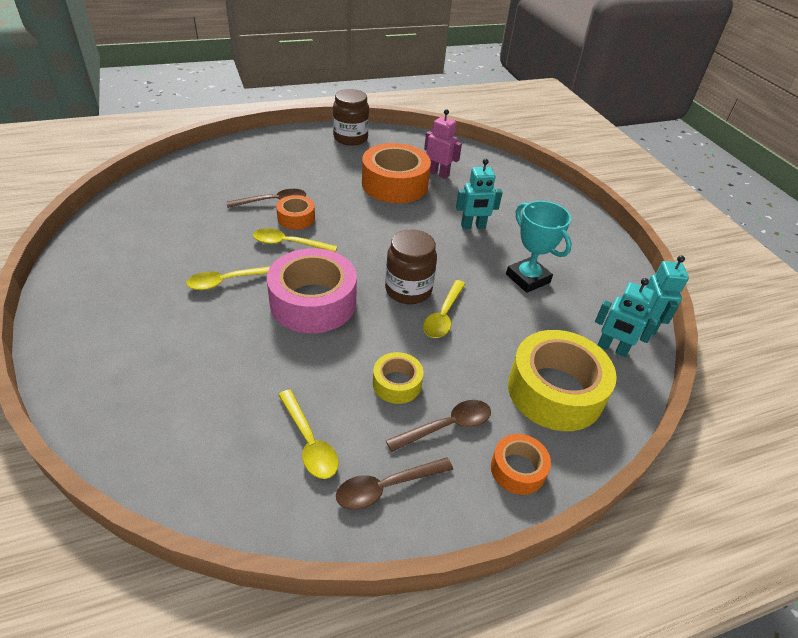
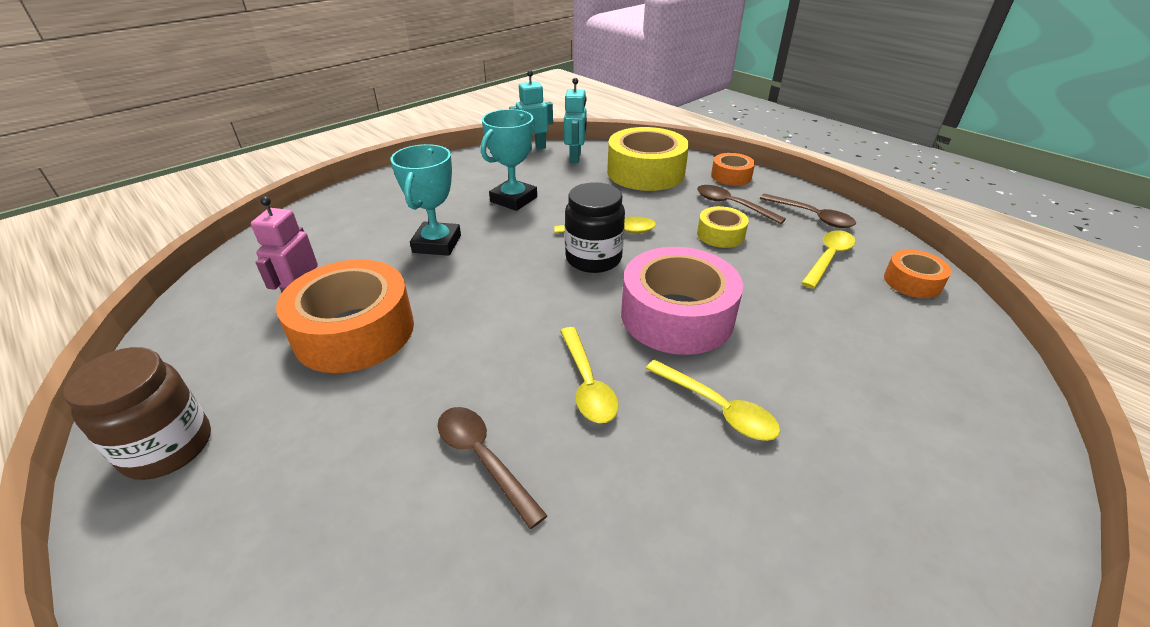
camera: 110 degrees left, 5 degrees down
orange tape [276,195,315,230] -> orange tape moved to [884,249,951,298]
brown jar [385,230,437,304] -> black jar [565,182,625,273]
turquoise robot [456,159,503,229] -> turquoise trophy [391,144,461,256]

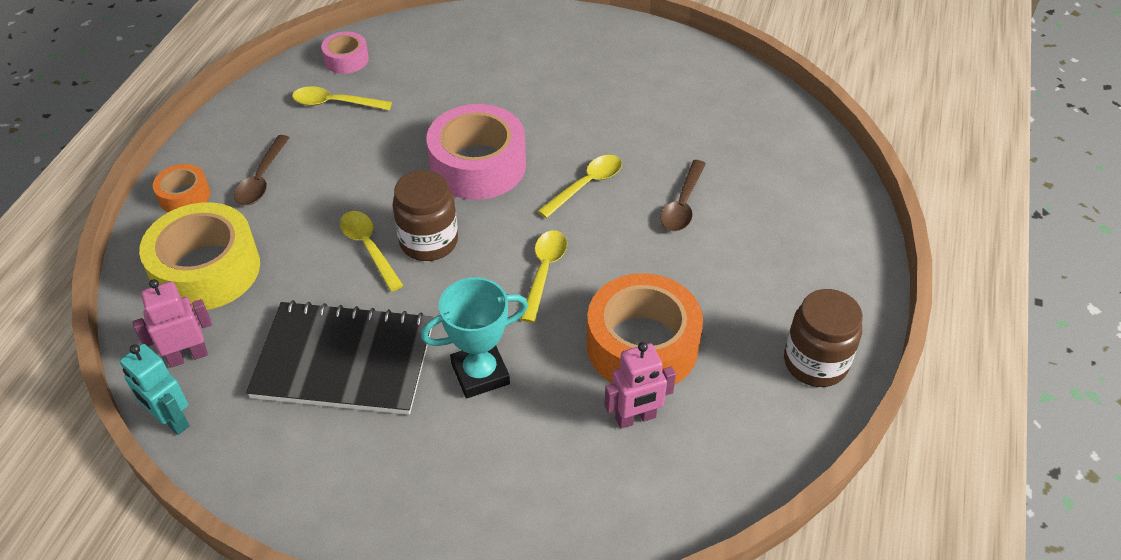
camera: 120 degrees left, 10 degrees up
turquoise trophy [481,109,537,211] -> black notebook [246,300,433,415]
turquoise robot [564,78,587,163] -> pink robot [133,279,212,368]
black jar [565,182,625,273] -> brown jar [393,170,458,261]
yellow spoon [646,360,780,441] -> yellow spoon moved to [520,230,567,323]
yellow tape [697,206,749,248] -> none
brown spoon [760,194,856,228] -> none
orange tape [884,249,951,298] -> pink tape [321,31,369,74]

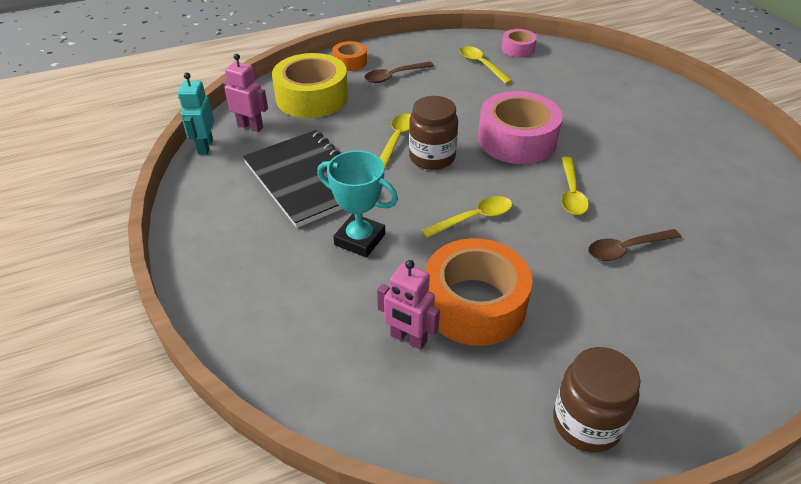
camera: 50 degrees right, 5 degrees down
yellow spoon [538,155,622,218] -> yellow spoon turned 90 degrees clockwise [561,157,589,215]

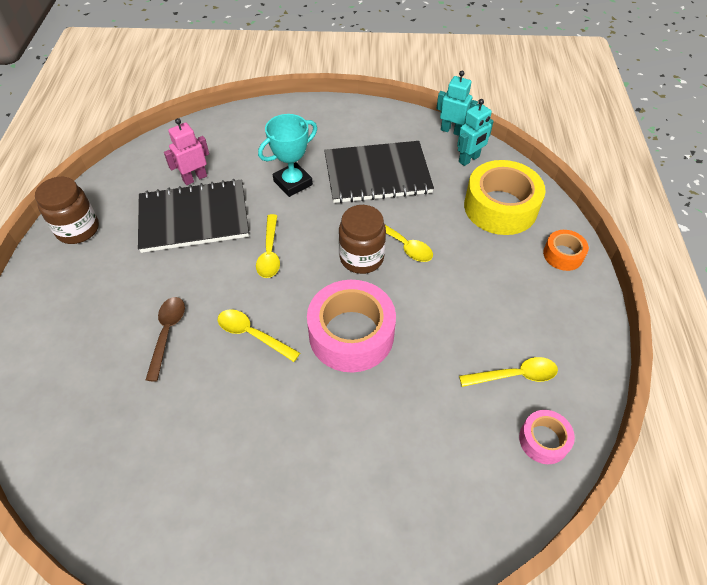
camera: 115 degrees right, 10 degrees up
pink robot [223,54,268,132] -> turquoise robot [457,99,494,166]
brown spoon [364,62,434,83] -> none
orange tape [425,238,532,346] -> black notebook [138,179,249,253]

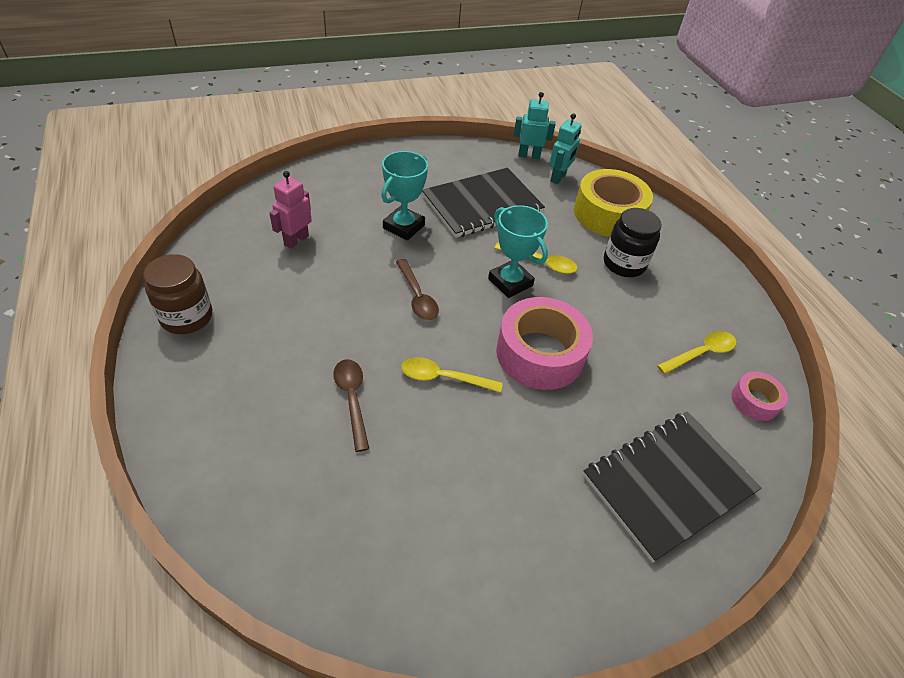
camera: 25 degrees left, 5 degrees down
black notebook [138,179,249,253] -> black notebook moved to [583,411,761,563]
yellow spoon [256,214,280,278] -> brown spoon [396,259,439,320]
brown jar [339,205,386,274] -> turquoise trophy [488,205,548,298]
orange tape [543,230,589,271] -> none
none -> black jar [604,208,662,277]

